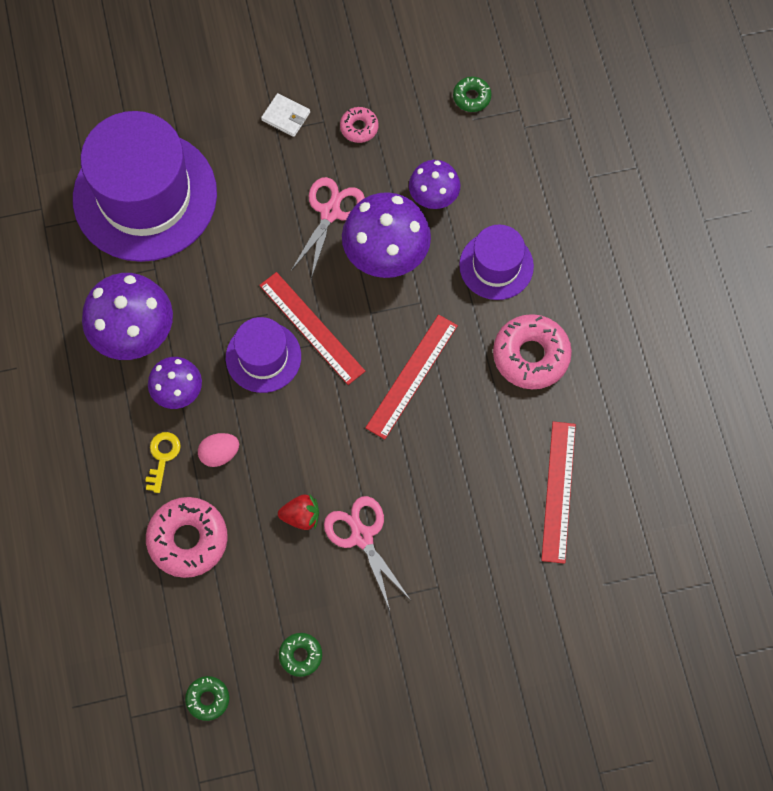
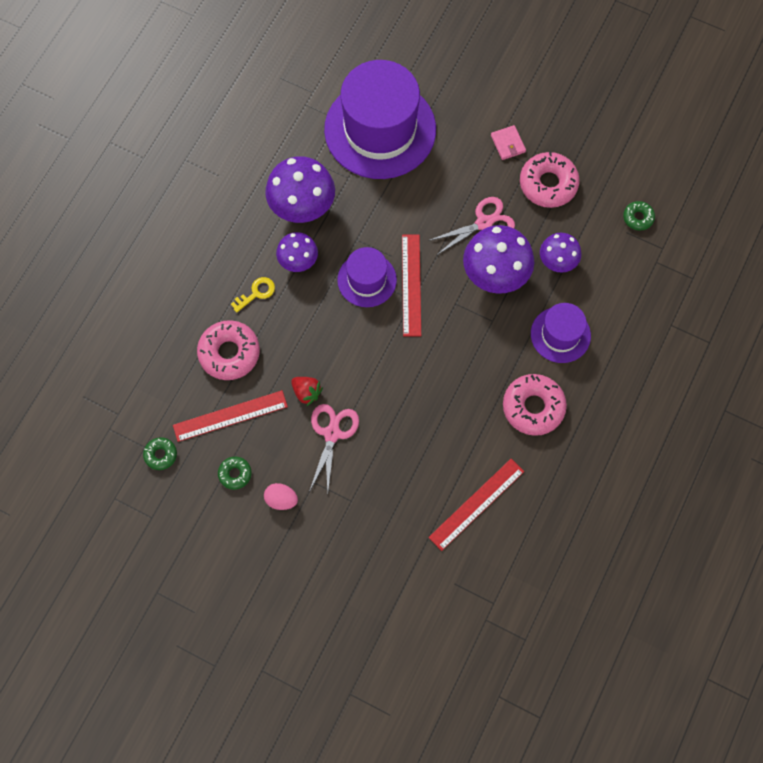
camera: 40 degrees right, 0 degrees up
pink egg [198,433,239,467] -> pink egg moved to [264,483,298,510]
white wallet [261,93,310,137] -> pink wallet [491,125,526,160]
pink donut [340,107,379,143] -> pink donut [520,151,580,208], size x1.91
red ruler [365,315,458,439] -> red ruler moved to [173,390,288,442]

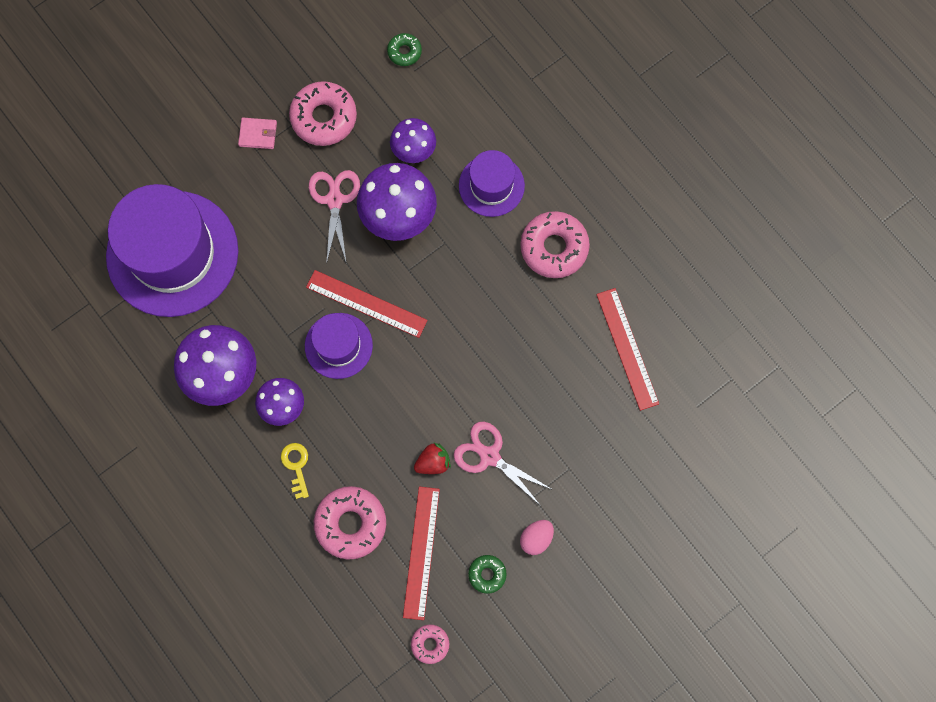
camera: 65 degrees left, 5 degrees up
green donut [143,437,177,470] -> pink donut [411,624,449,664]

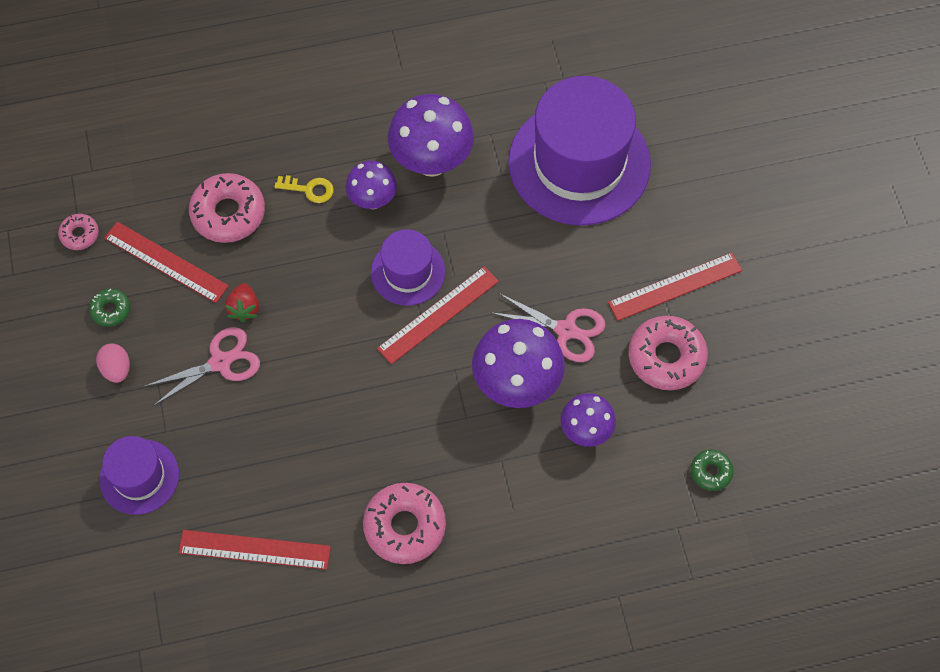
camera: 115 degrees right, 10 degrees down
pink wallet [238,118,277,149] -> red ruler [608,252,742,321]
purple hat [459,150,525,217] -> purple hat moved to [100,436,179,515]

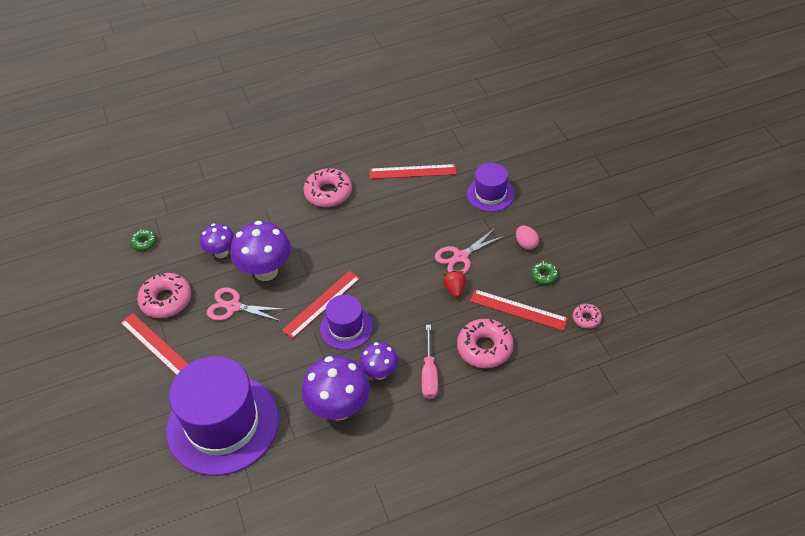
camera: 175 degrees right, 15 degrees down
yellow key [274,175,334,203] -> pink screwdriver [422,325,438,399]
red ruler [608,252,742,321] -> red ruler turned 75 degrees clockwise [120,313,188,375]

